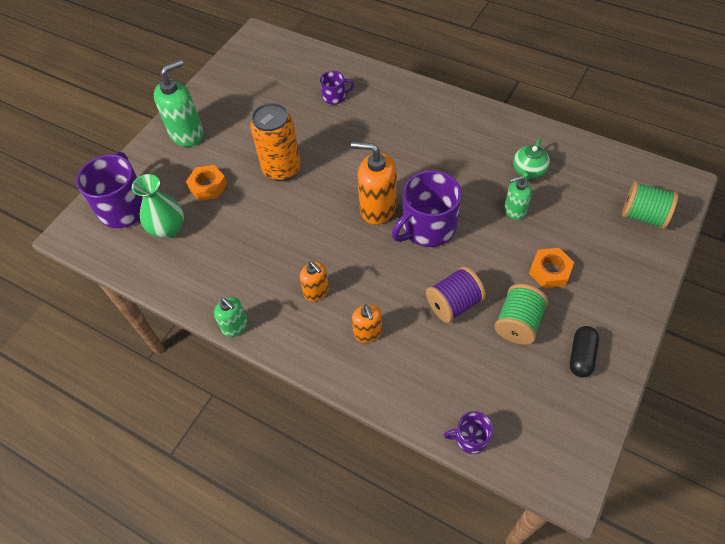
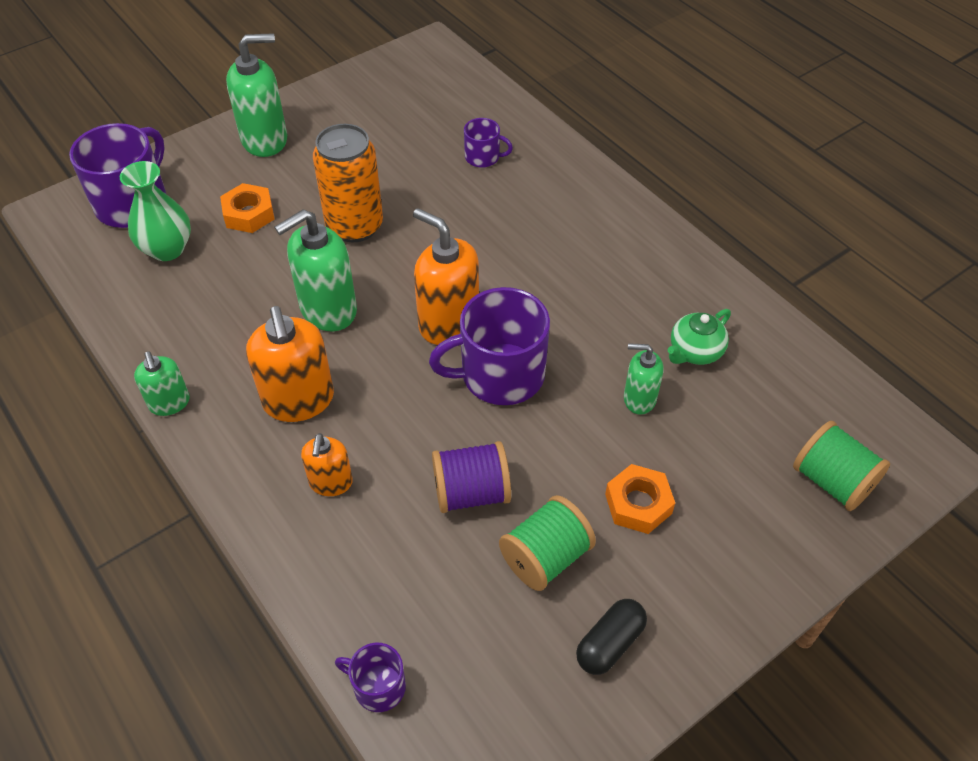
camera: 20 degrees right, 5 degrees down
orange soap dispenser [300,261,329,301] -> orange soap dispenser [246,306,334,422], size x1.73
none -> green soap dispenser [274,209,357,331]

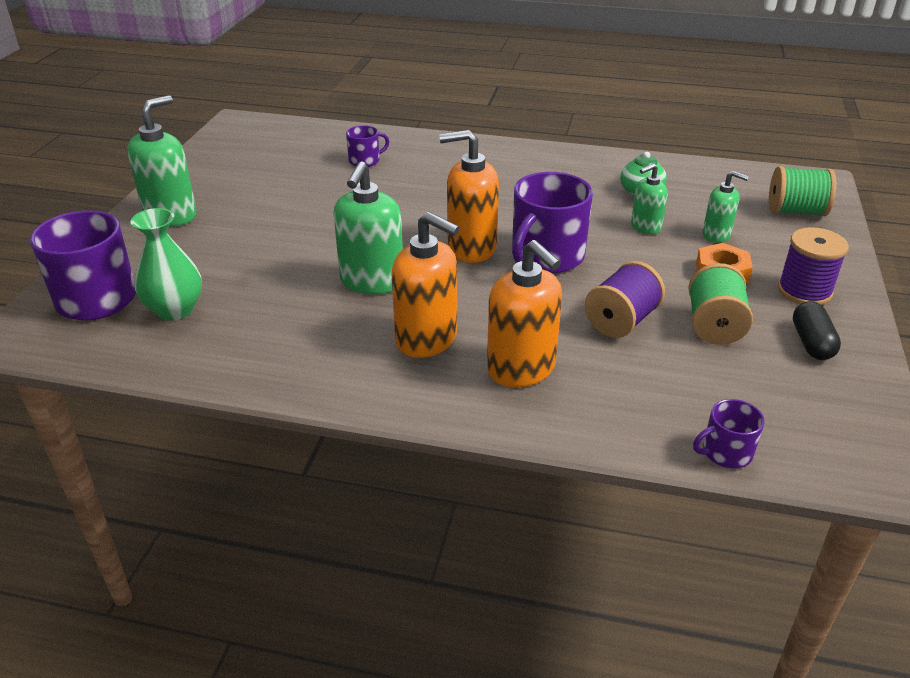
camera: 40 degrees left, 15 degrees down
green soap dispenser [134,351,190,416] -> green soap dispenser moved to [703,171,749,243]
orange nut [220,183,275,233] -> none
orange soap dispenser [301,433,353,496] -> orange soap dispenser [487,240,562,387], size x1.73
orange can [313,124,383,243] -> none
none -> purple spool [778,227,849,305]

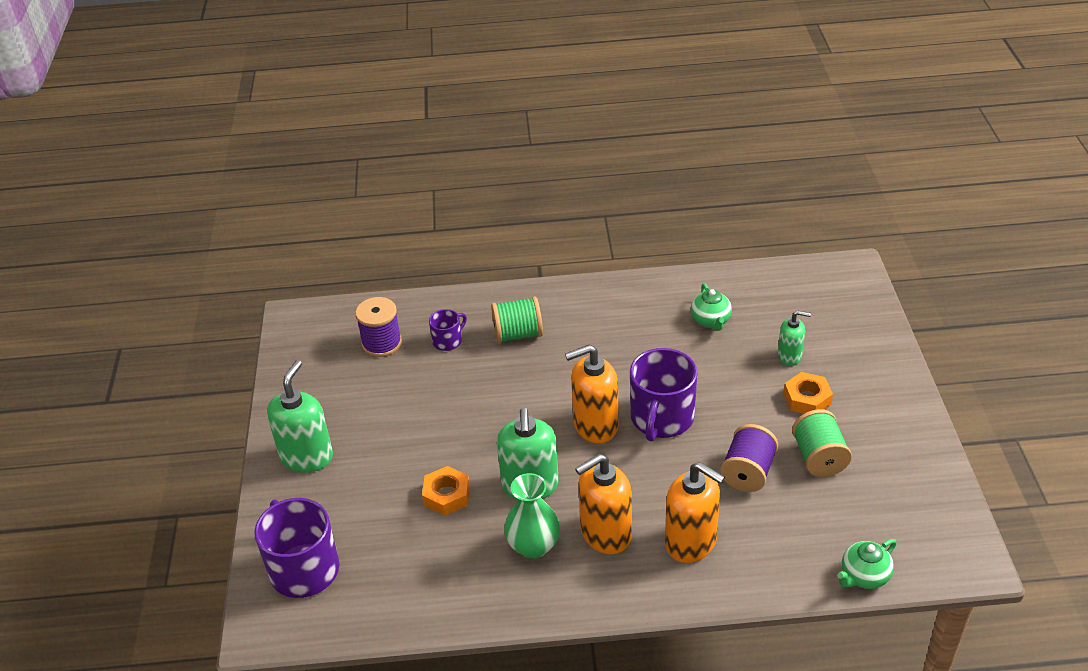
camera: 15 degrees left, 5 degrees up
green vase [131,208,202,321] -> green vase moved to [504,473,560,559]
orange soap dispenser [391,212,460,358] -> orange soap dispenser turned 135 degrees clockwise [575,454,632,554]
green soap dispenser [631,163,668,234] -> none
purple mug [693,399,765,468] -> green teapot [837,539,897,589]
green spool [769,166,837,216] -> green spool moved to [491,297,543,343]
purple spool [778,227,849,305] -> purple spool moved to [355,297,402,357]
black capsule [793,301,841,360] -> none
none -> orange nut [422,466,470,516]

